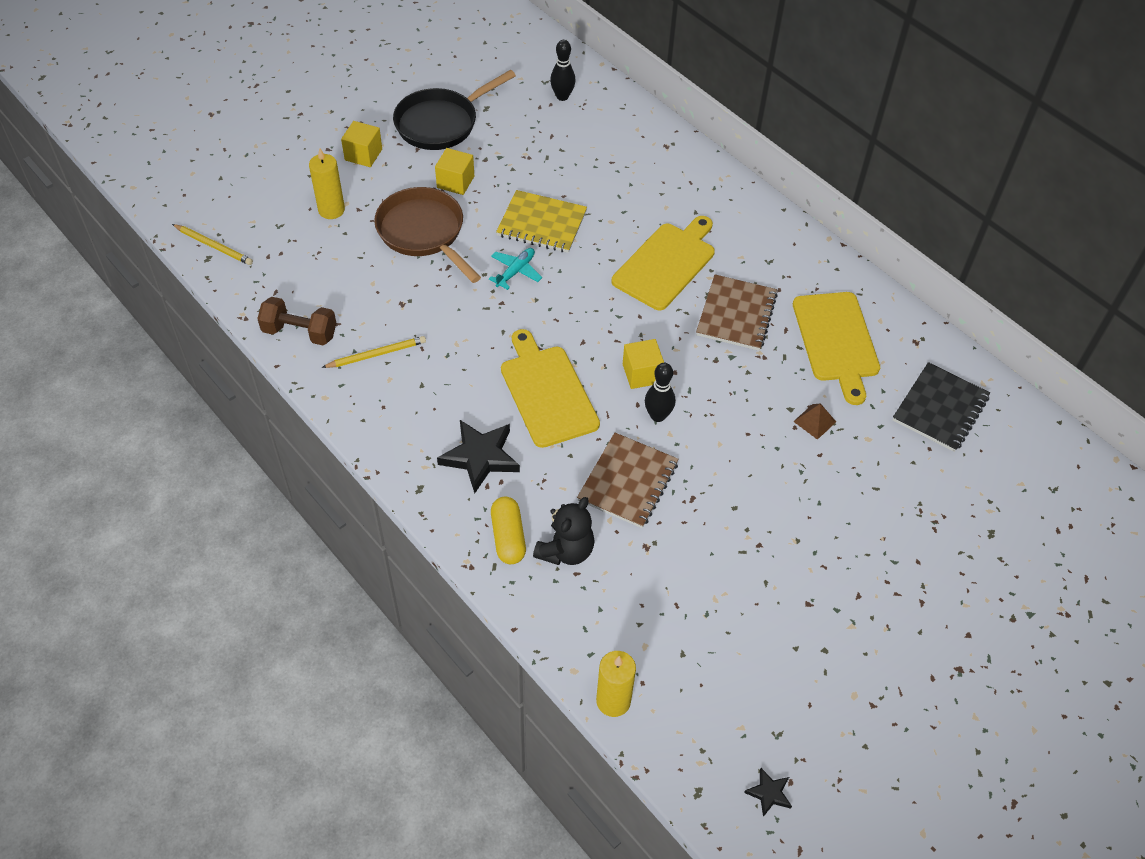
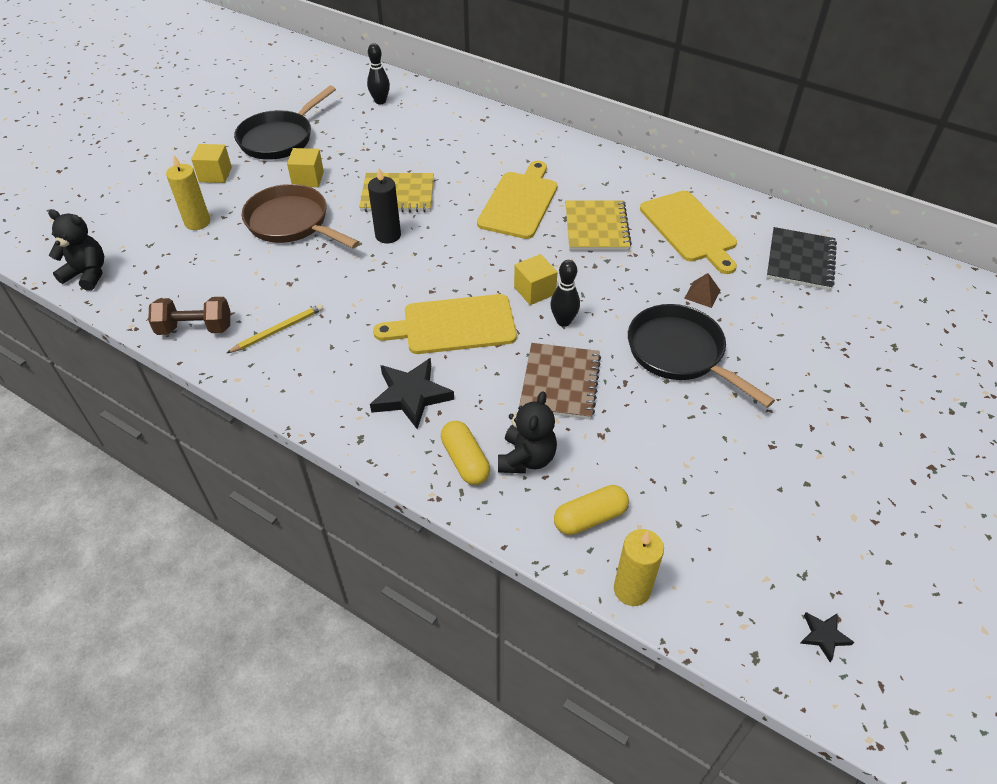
camera: 15 degrees left, 5 degrees down
yellow pencil [172,224,253,265] -> black teddy bear [48,209,104,291]
turquoise plane [489,248,542,290] -> black candle [368,168,401,243]
yellow cutting board [501,329,600,448] -> yellow cutting board turned 60 degrees counterclockwise [373,294,517,354]
brown notebook [696,275,778,351] -> yellow notebook [566,200,632,251]
none -> yellow capsule [554,485,629,535]
none -> black pan [628,304,775,408]

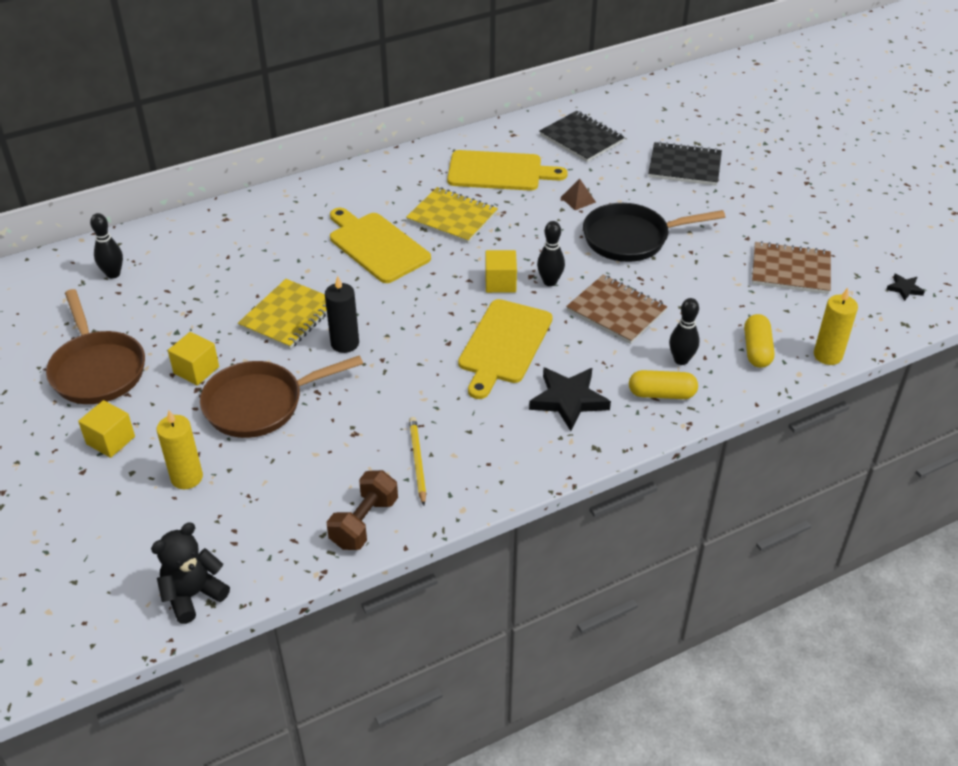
camera: 60 degrees left, 5 degrees down
black pan [234,86,336,160] -> brown pan [46,289,145,404]
black teddy bear [498,391,557,473] -> black bowling pin [669,298,700,365]
none -> black notebook [648,141,722,186]
none -> brown notebook [752,241,831,294]

